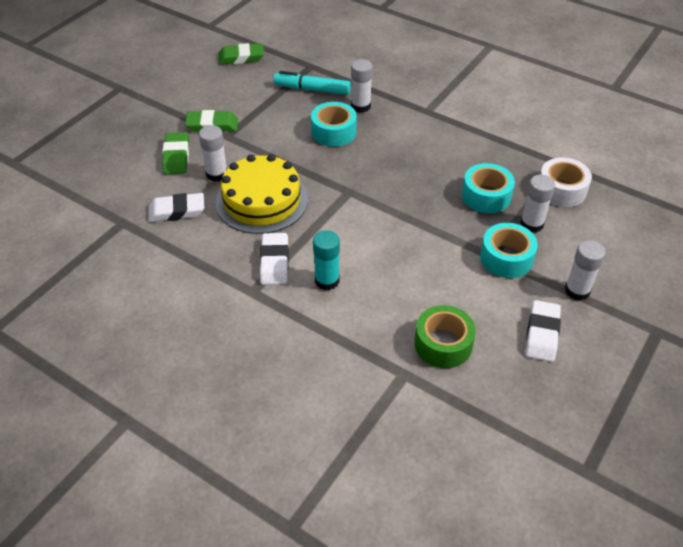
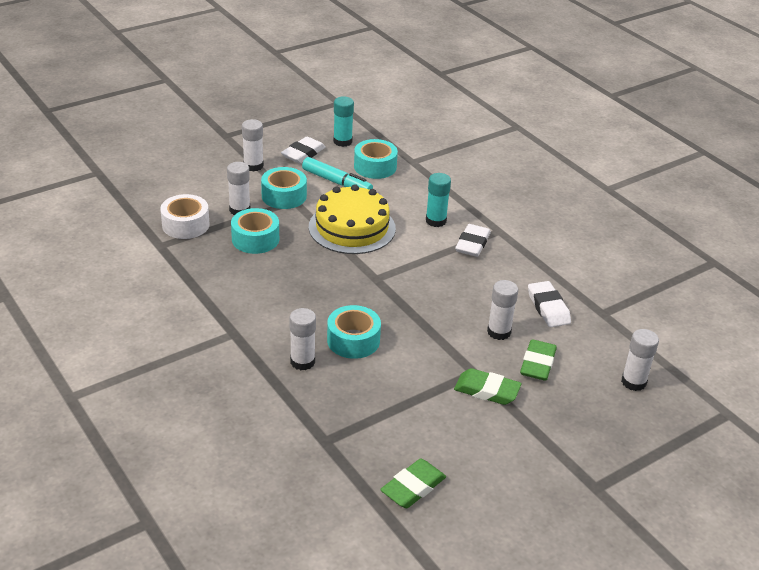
camera: 160 degrees left, 10 degrees down
white eraser [149,193,204,222] -> white eraser turned 60 degrees clockwise [528,281,571,327]
yellow cake [215,154,308,234] -> yellow cake moved to [309,184,396,254]
green eraser [218,43,264,65] -> green eraser turned 60 degrees counterclockwise [380,459,446,508]
turquoise marker [273,71,351,95] -> turquoise marker moved to [302,157,373,190]
green tape [414,305,476,368] -> turquoise tape [354,139,398,179]
none -> turquoise glue stick [333,96,354,147]
none -> white glue stick [621,329,659,391]

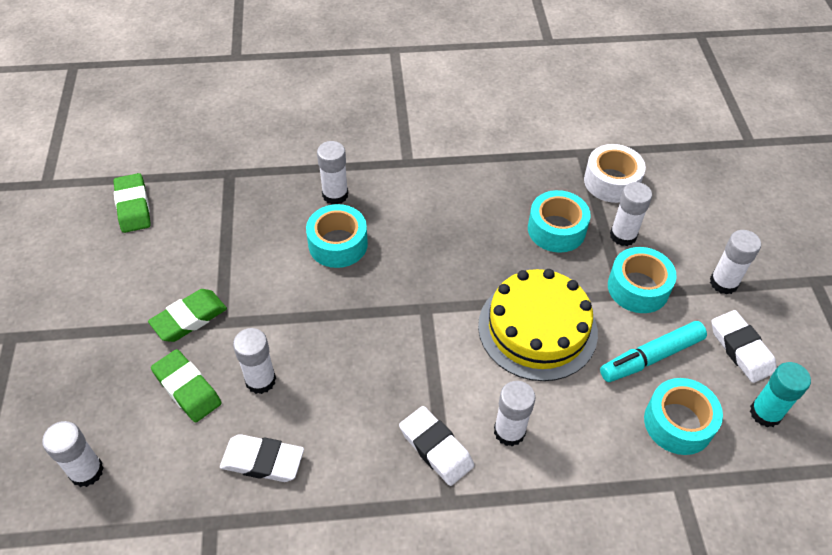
camera: 120 degrees right, 15 degrees up
turquoise glue stick [426,173,451,227] -> white glue stick [494,381,535,446]

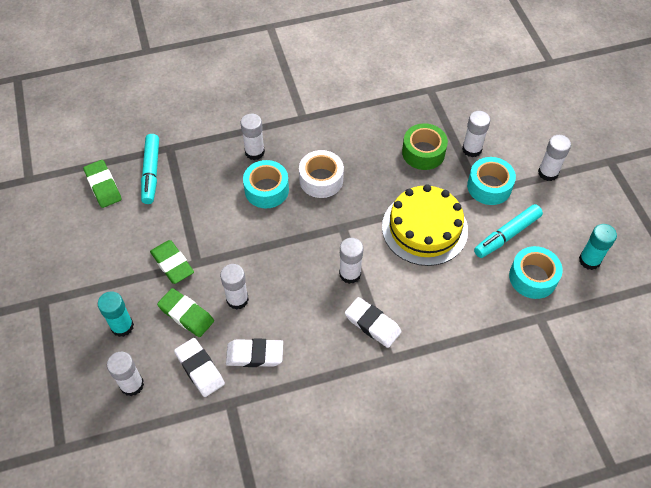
camera: 10 degrees left, 5 degrees up
green eraser [148,289,227,342] -> green eraser turned 75 degrees counterclockwise [150,240,194,284]
white glue stick [494,381,535,446] -> white glue stick moved to [339,238,363,284]
turquoise tape [528,190,591,253] -> green tape [402,123,448,170]
white tape [584,144,646,203] -> white tape moved to [299,150,344,198]
white eraser [712,310,777,383] -> white eraser moved to [174,338,225,397]
none -> turquoise glue stick [98,291,134,337]
none -> turquoise marker [141,134,159,204]

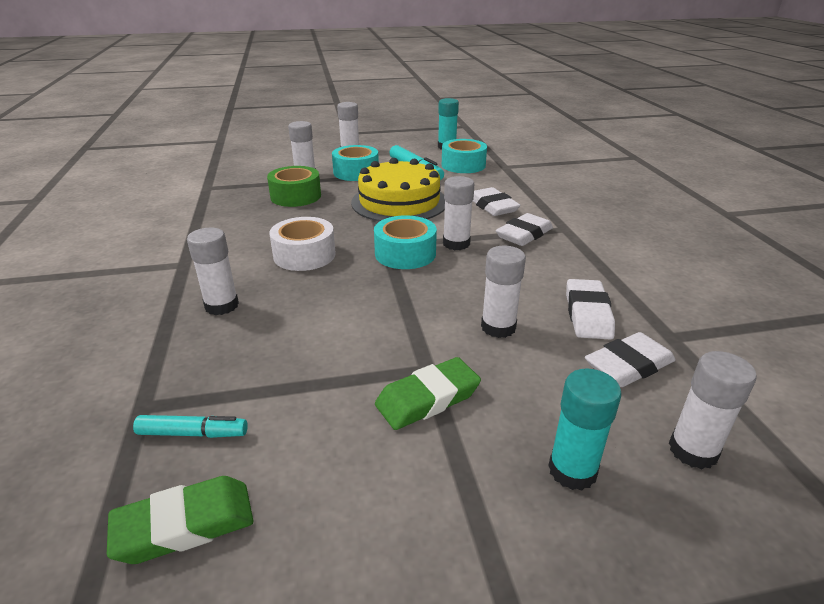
camera: 85 degrees left, 25 degrees down
turquoise marker [141,134,159,204] -> turquoise marker [133,415,248,438], size x0.63
green eraser [157,288,214,337] -> none
turquoise tape [243,160,289,208] -> turquoise tape moved to [374,215,437,269]
none -> white eraser [473,187,521,216]

